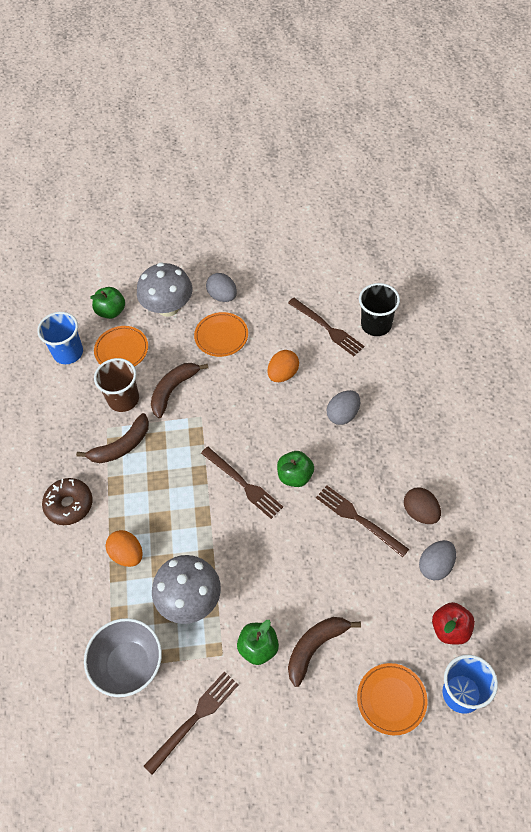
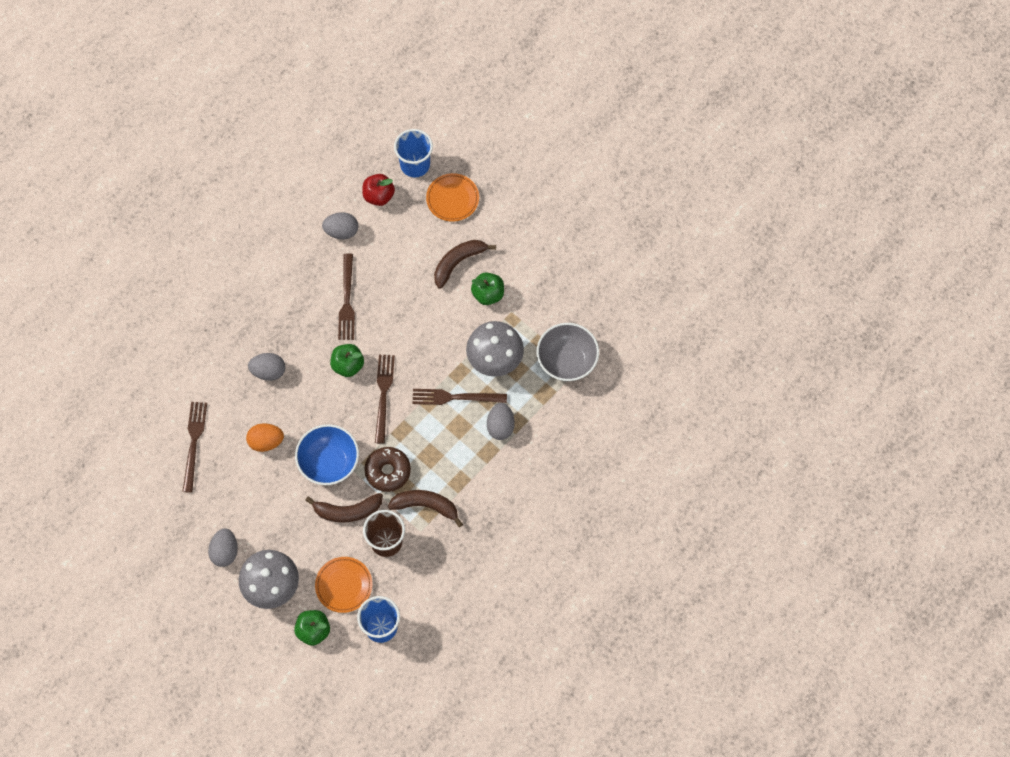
camera: 135 degrees left, 10 degrees up
brown donut [42,478,93,525] -> brown donut moved to [365,447,411,492]
orange egg [106,530,143,567] -> grey egg [487,403,515,440]
brown fork [144,671,238,775] -> brown fork moved to [412,389,507,405]
orange plate [194,312,248,357] -> none
brown banana [288,617,361,687] -> brown banana turned 135 degrees clockwise [434,240,496,289]
black cup [359,283,400,336] -> none
brown egg [404,487,441,524] -> none
none -> blue bowl [295,424,359,485]

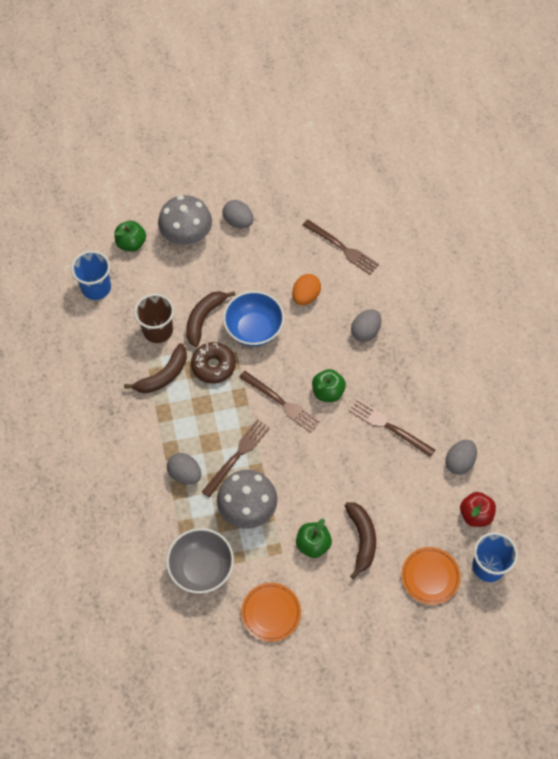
camera: 125 degrees right, 5 degrees down
orange plate [315,557,372,613] -> orange plate moved to [241,583,301,642]

